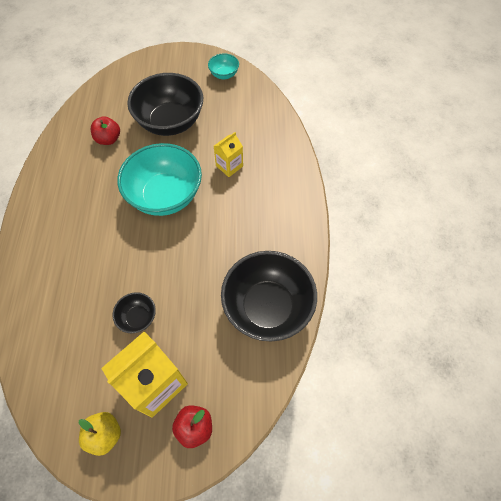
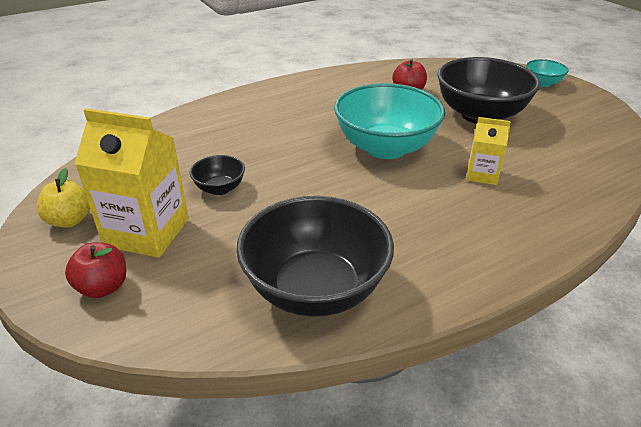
camera: 60 degrees right, 25 degrees down
turquoise bowl [208,53,239,79] -> turquoise bowl moved to [526,59,569,87]

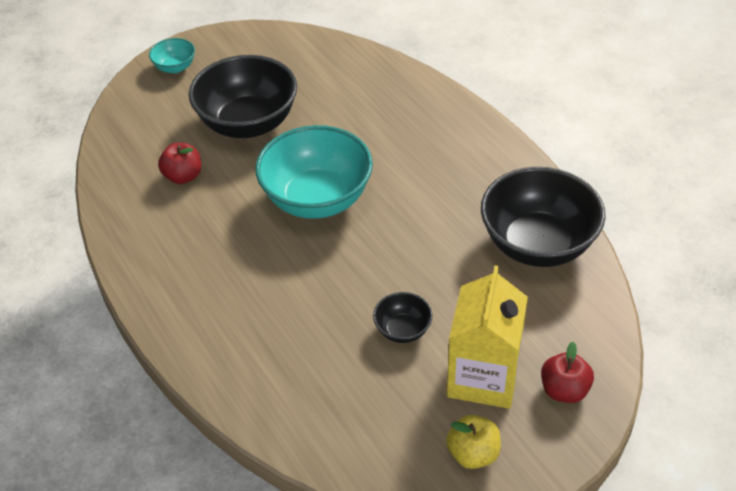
camera: 90 degrees left, 10 degrees up
yellow carton [466,117,511,185] -> none

